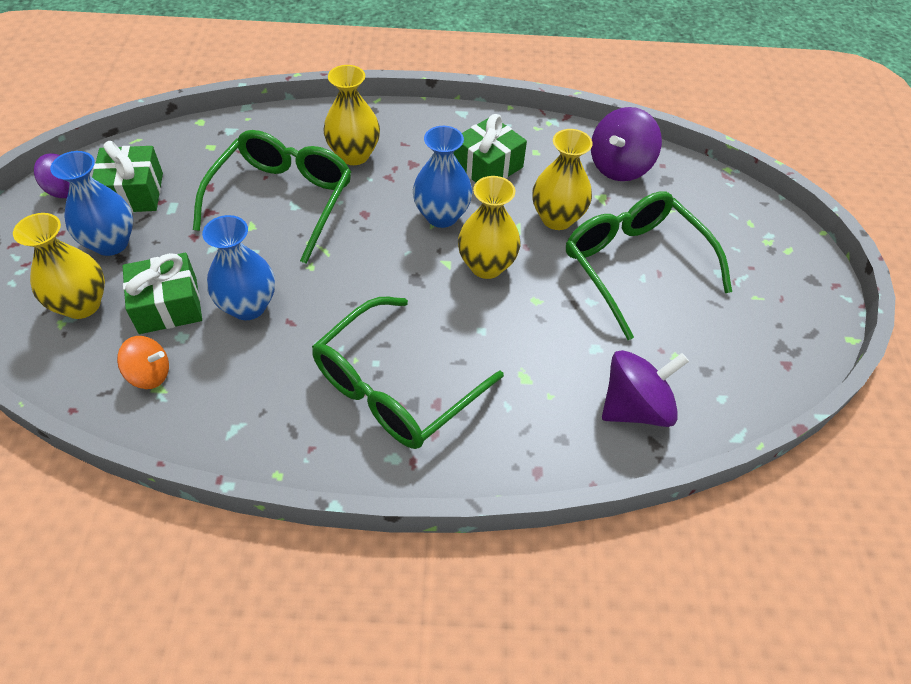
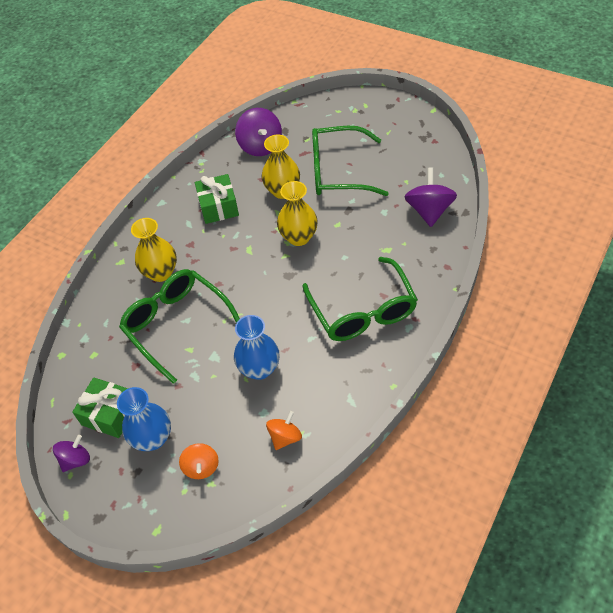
camera: 55 degrees left, 0 degrees up
yellow vase [13,213,105,319] -> orange spinning top [179,443,219,479]
green gift [122,253,202,334] -> none
blue vase [413,126,473,228] -> none

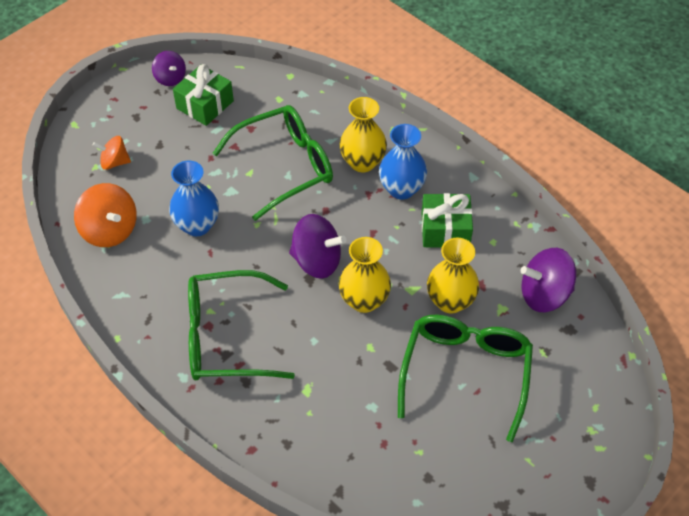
camera: 100 degrees right, 0 degrees up
blue vase [117,387,171,451] -> blue vase moved to [379,124,427,200]
orange spinning top [266,411,302,450] -> orange spinning top [74,183,137,247], size x1.63
purple spinning top [405,168,457,227] -> purple spinning top moved to [289,214,346,279]

